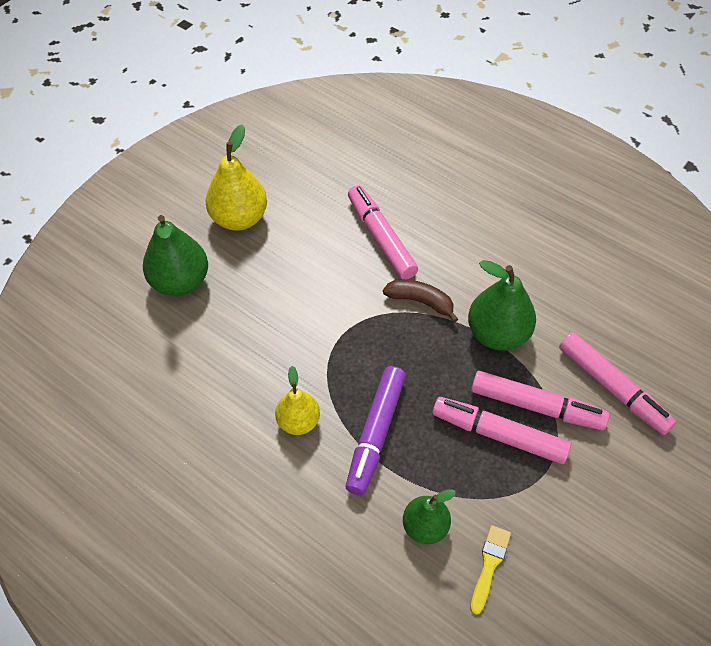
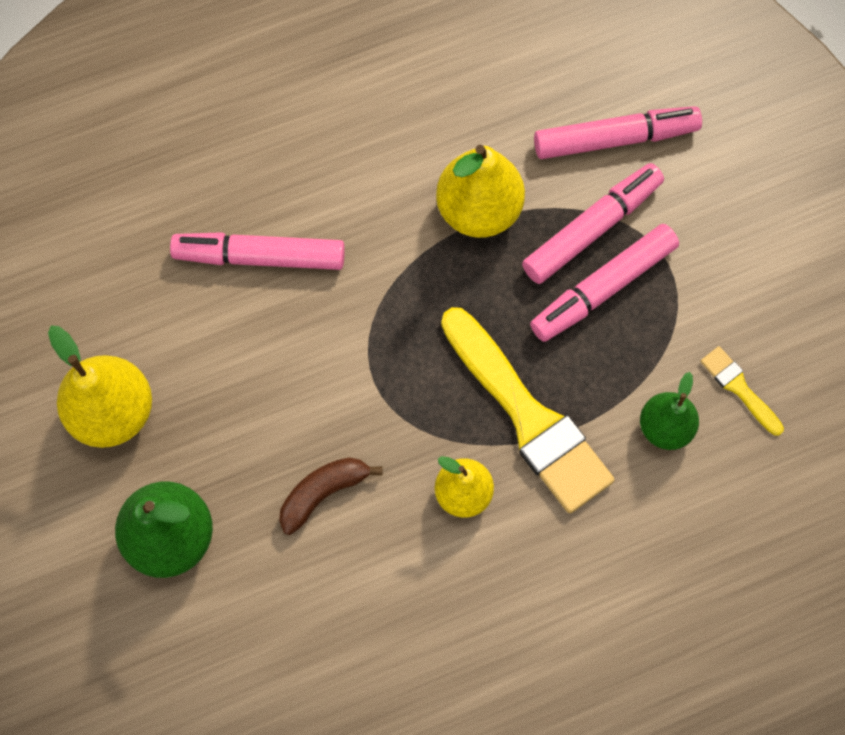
camera: 60 degrees left, 15 degrees up
purple marker [346,366,406,495] -> yellow brush [441,307,615,513]
brown banana [383,279,458,322] -> brown banana moved to [279,457,383,535]
green pear [468,260,536,351] -> yellow pear [436,145,525,238]

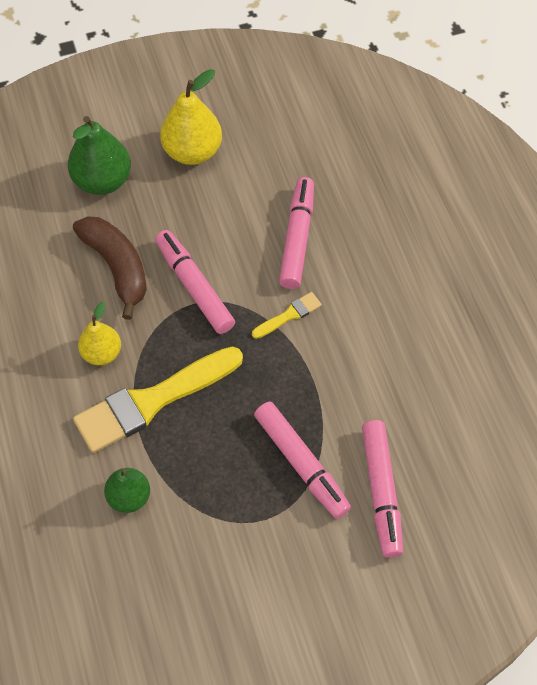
camera: 95 degrees right, 10 degrees down
brown banana [279,457,383,535] -> brown banana [73,216,147,320], size x1.56
yellow pear [436,145,525,238] -> none
pink marker [530,224,679,342] -> pink marker moved to [155,230,235,334]
yellow brush [701,346,784,436] -> yellow brush moved to [252,292,322,339]

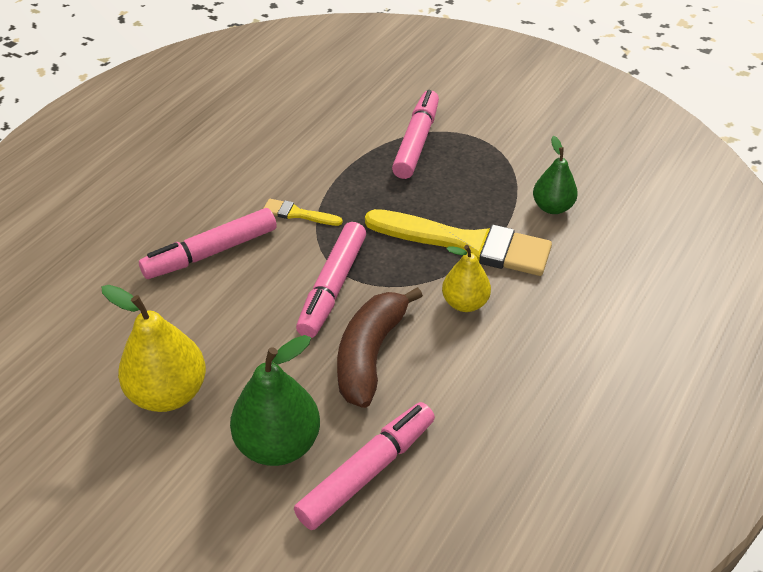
camera: 130 degrees left, 15 degrees down
pink marker [362,420,403,558] -> pink marker moved to [294,402,435,530]

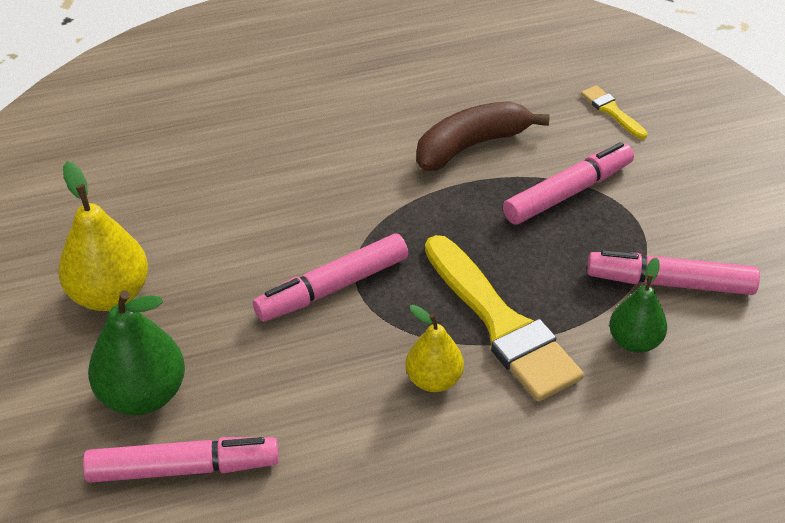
camera: 40 degrees right, 0 degrees up
pink marker [139,208,277,279] -> pink marker moved to [587,250,760,295]
yellow brush [263,199,343,226] -> yellow brush moved to [581,85,647,139]
brown banana [337,287,423,408] -> brown banana moved to [416,101,550,171]

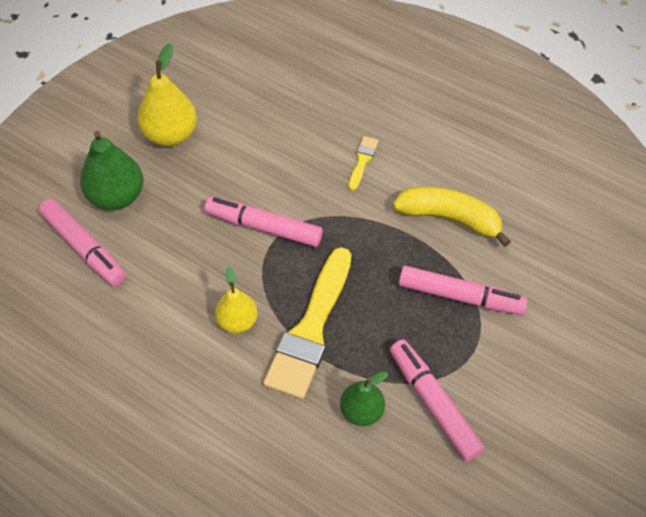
camera: 50 degrees right, 10 degrees up
brown banana [416,101,550,171] -> yellow banana [393,187,511,247]
yellow brush [581,85,647,139] -> yellow brush moved to [348,136,379,191]

